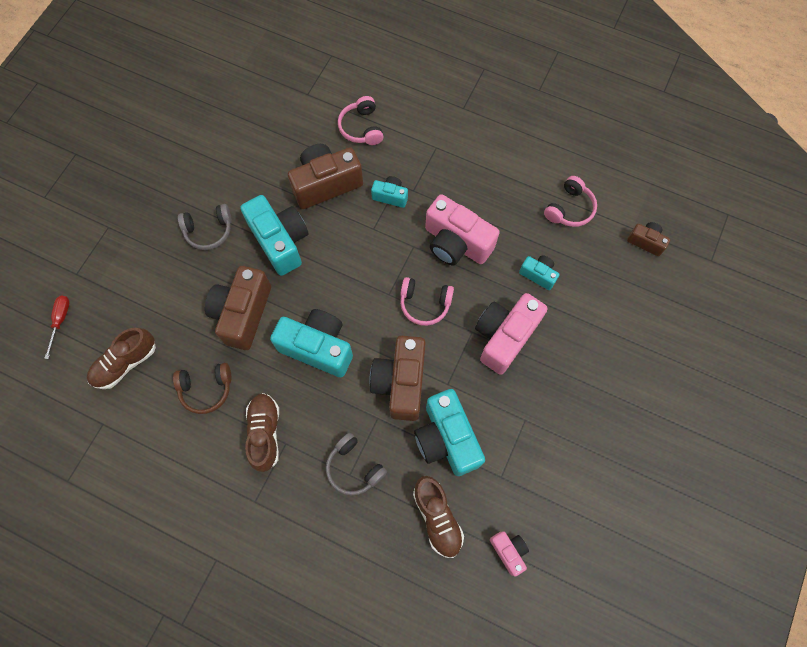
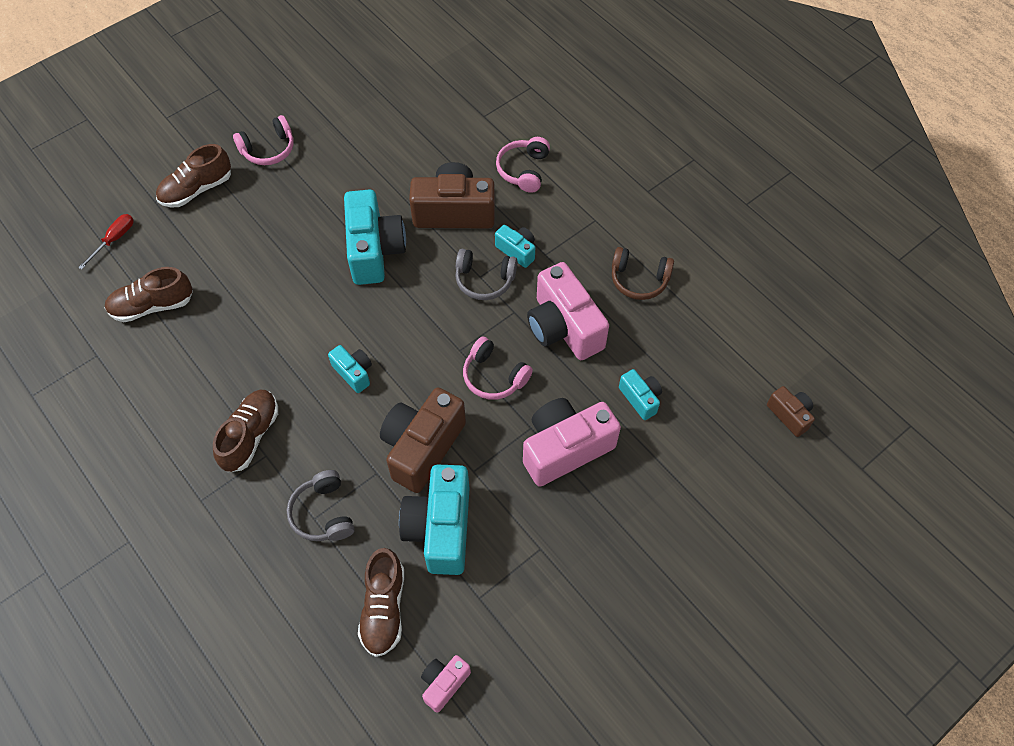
camera: 25 degrees right, 10 degrees down
brown headphones [173,363,231,414] -> brown headphones moved to [612,247,674,300]
grey headphones [178,204,232,250] -> grey headphones moved to [455,249,517,300]
brown camera [205,266,271,350] -> none
turquoise camera [270,309,353,377] -> turquoise camera [328,345,372,393], size x0.51
pink camera [490,531,529,577] -> pink camera turned 135 degrees counterclockwise [421,655,471,713]
pink headphones [544,176,597,227] -> pink headphones moved to [233,115,294,165]
none -> brown shoe [156,144,231,207]

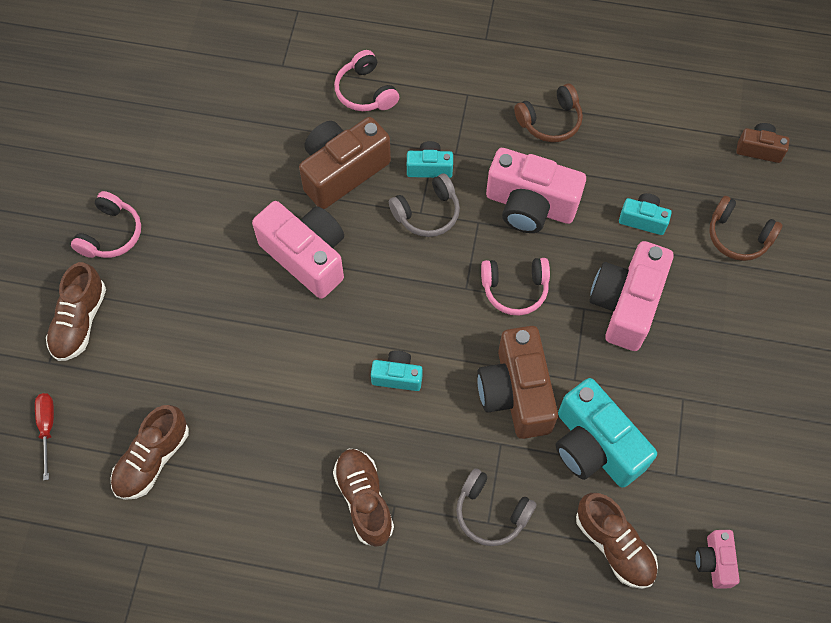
camera: 40 degrees left, 5 degrees up
turquoise camera [344,189,406,285] -> pink camera [252,201,344,299]
none -> brown headphones [709,196,782,261]

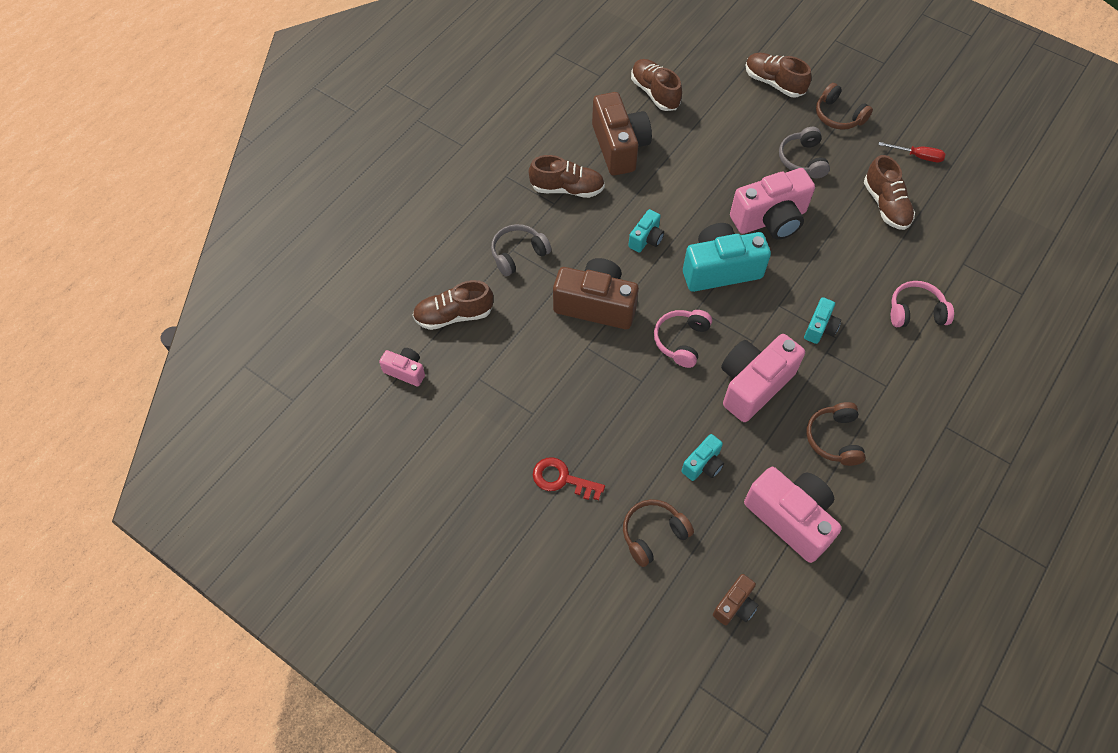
camera: 115 degrees right, 5 degrees down
red screwdriver [35,393,54,480] -> red screwdriver moved to [878,142,946,162]
pink headphones [71,191,141,258] -> brown headphones [816,83,873,130]
brown camera [299,117,391,209] -> brown camera moved to [592,92,652,176]
grey headphones [389,173,460,237] -> grey headphones moved to [779,127,830,179]
turquoise camera [556,378,657,487] -> turquoise camera moved to [683,223,771,292]
pink camera [589,241,673,351] -> pink camera moved to [744,467,842,563]
none -> red key [533,457,605,500]
none -> brown shoe [864,155,915,230]

